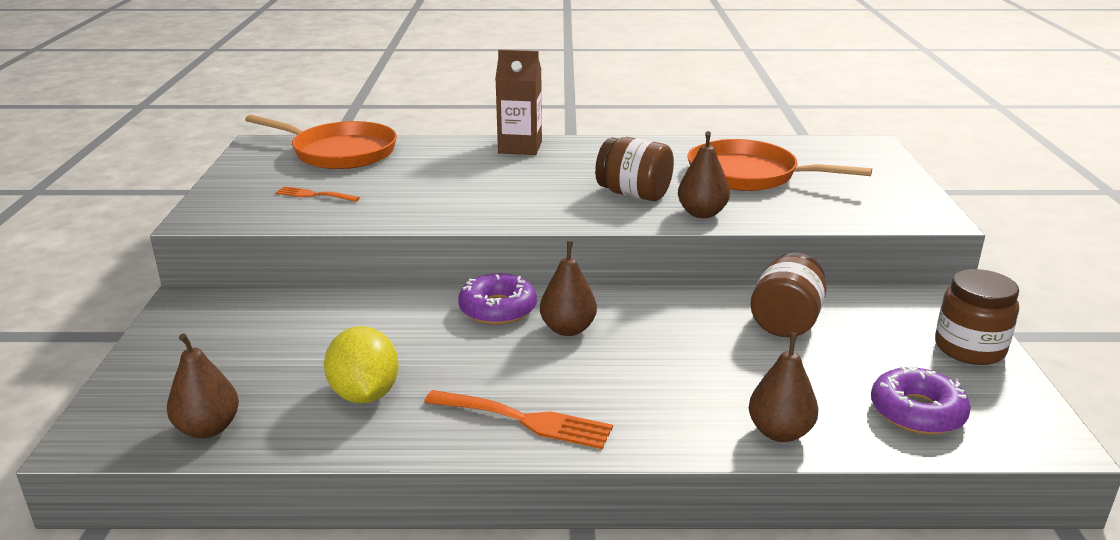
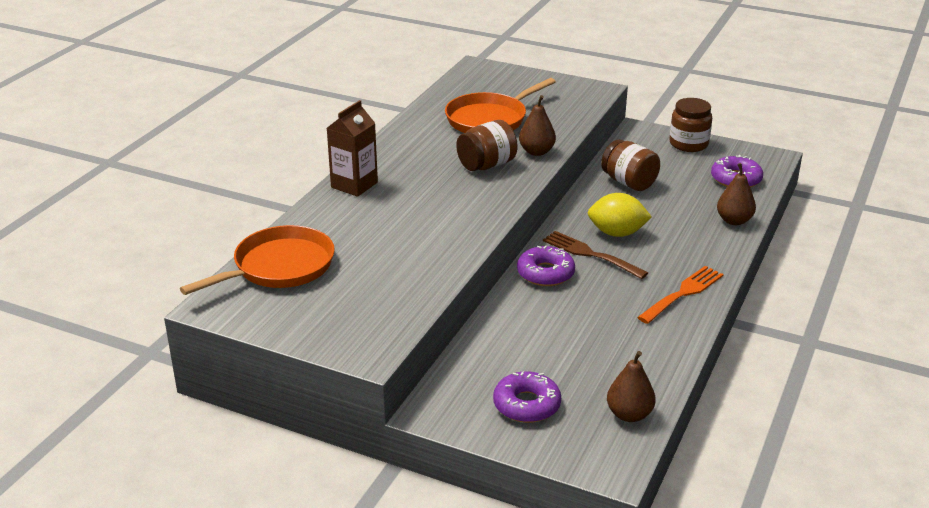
camera: 65 degrees left, 5 degrees up
orange fork [275,186,360,202] -> none
yellow lemon [324,326,399,403] -> yellow lemon moved to [588,193,652,237]
brown pear [540,241,597,336] -> brown fork [543,231,648,279]
none -> purple donut [493,371,561,423]

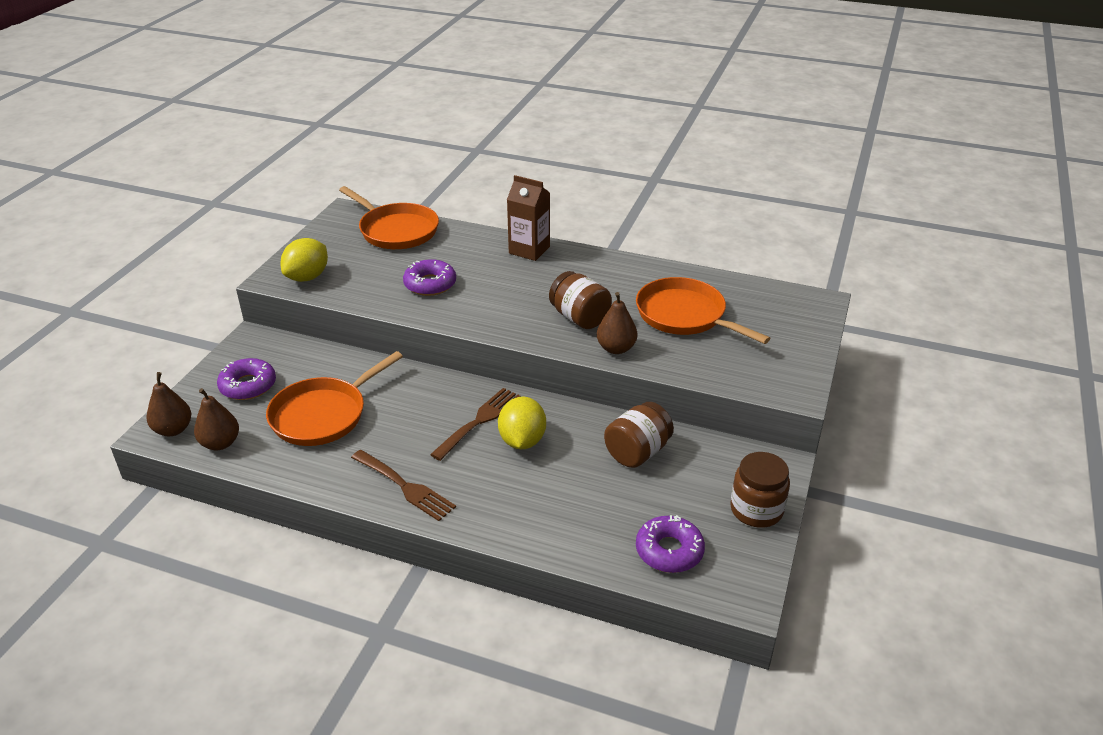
camera: 85 degrees right, 5 degrees up
purple donut [517,246,575,286] -> purple donut moved to [403,259,456,296]
orange fork [637,266,724,324] -> brown fork [351,450,456,521]
brown pear [717,163,756,225] -> brown pear moved to [146,372,191,436]
none -> orange pan [266,351,403,446]
none -> yellow lemon [281,238,328,282]

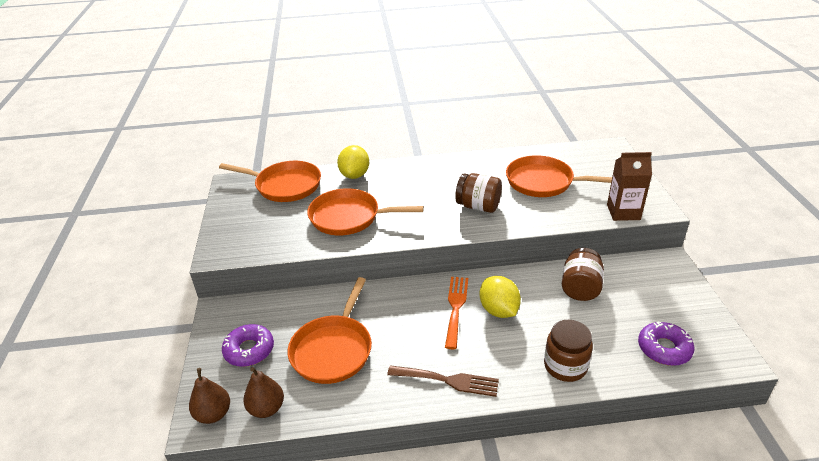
camera: 25 degrees left, 0 degrees up
yellow lemon [281,238,328,282] -> yellow lemon moved to [337,145,369,179]
purple donut [403,259,456,296] -> orange pan [307,188,424,235]
brown fork [430,388,521,461] -> orange fork [445,277,468,349]
brown carton [507,175,550,261] -> brown carton moved to [607,152,652,221]
brown pear [597,292,637,354] -> none
brown jar [730,452,790,528] -> brown jar moved to [544,320,593,382]

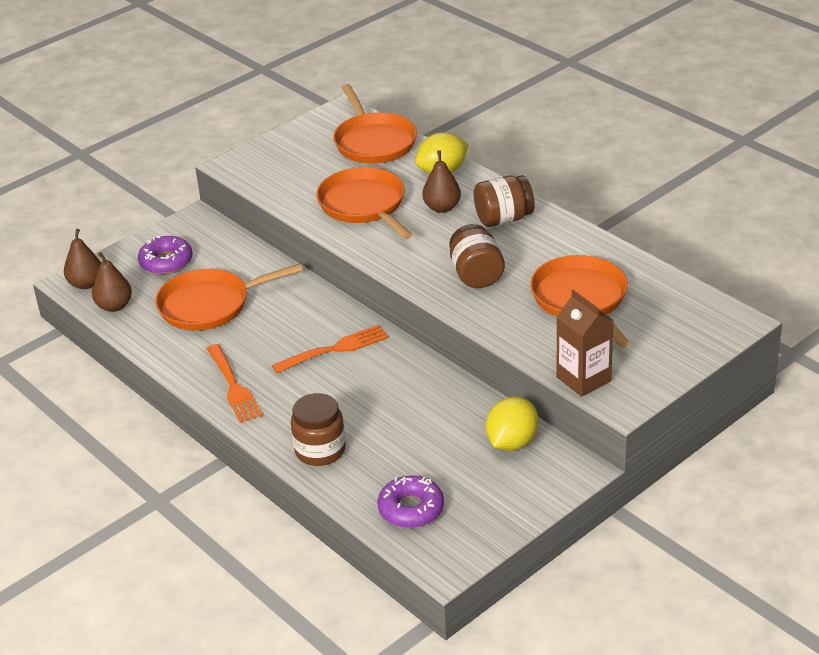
camera: 55 degrees right, 0 degrees up
brown fork [387,365,499,397] -> orange fork [207,344,262,423]
yellow lemon [480,276,521,318] -> yellow lemon moved to [485,397,538,451]
brown jar [562,248,604,301] -> brown jar moved to [474,175,534,227]
none -> brown pear [422,150,461,213]

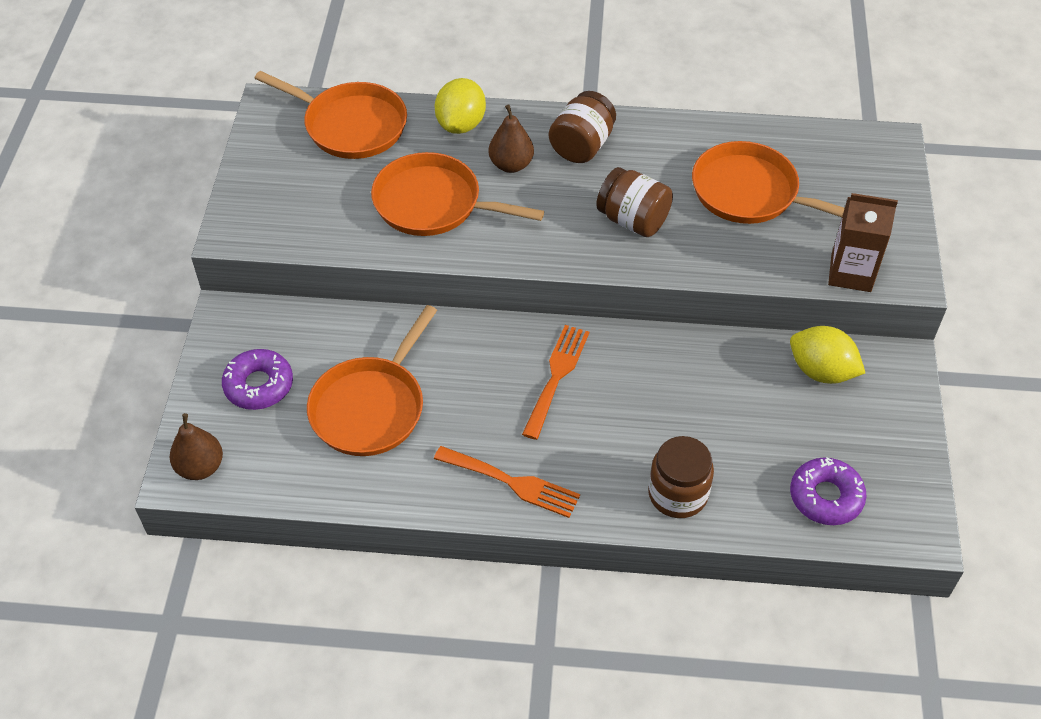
camera: 45 degrees left, 15 degrees up
brown pear [92,252,132,312] -> none
yellow lemon [485,397,538,451] -> yellow lemon turned 45 degrees counterclockwise [790,326,865,384]

